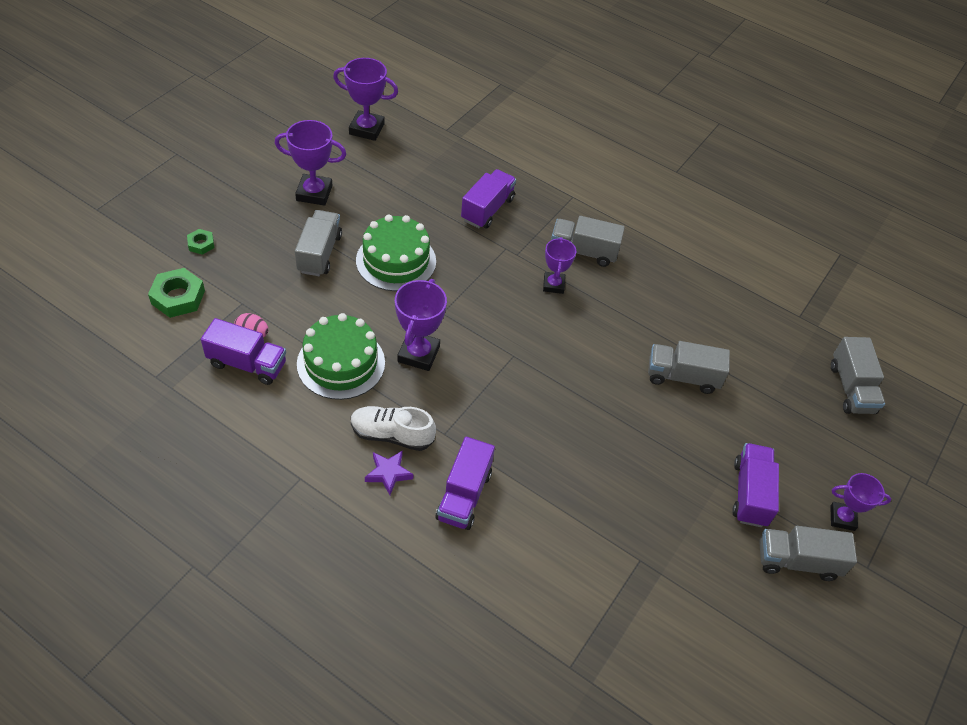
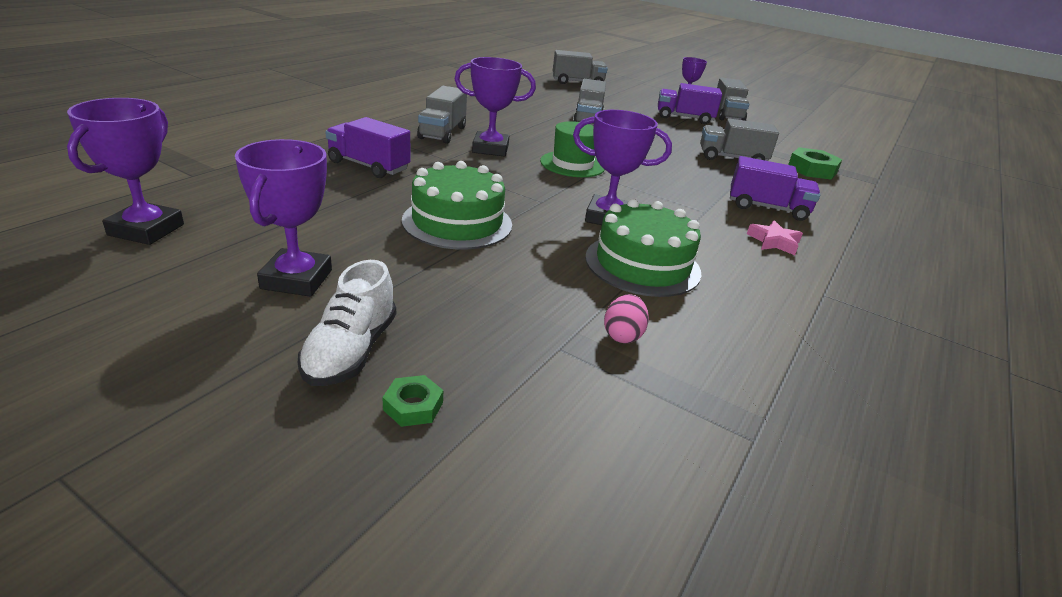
camera: 90 degrees left, 20 degrees down
green nut [148,268,205,318] -> green nut moved to [788,147,843,180]
purple truck [201,318,286,385] -> none
grey truck [295,210,342,276] -> grey truck moved to [700,118,779,161]
white shoe [351,406,436,451] -> white shoe moved to [298,260,396,386]
purple star [365,451,413,495] -> pink star [747,221,803,255]
purple trophy [543,237,576,294] -> purple trophy [455,57,536,157], size x1.53
none -> green hat [540,121,605,177]

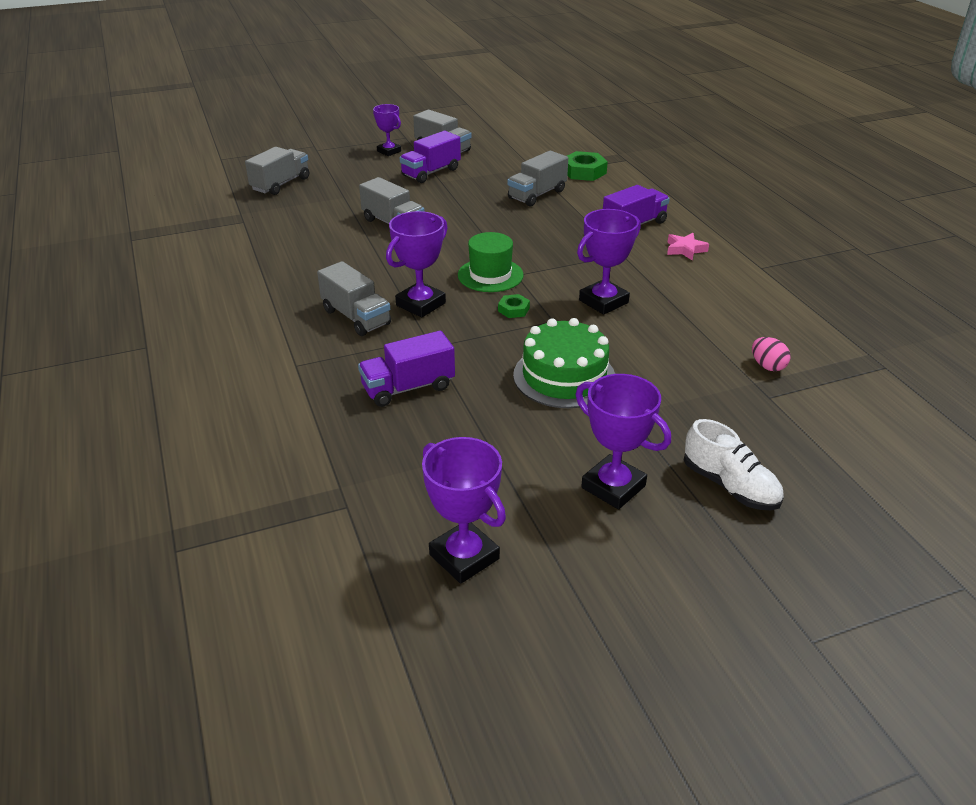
camera: 50 degrees left, 5 degrees up
green nut [382,375,443,427] -> green nut moved to [498,294,530,318]
green cake [585,199,701,297] -> none

